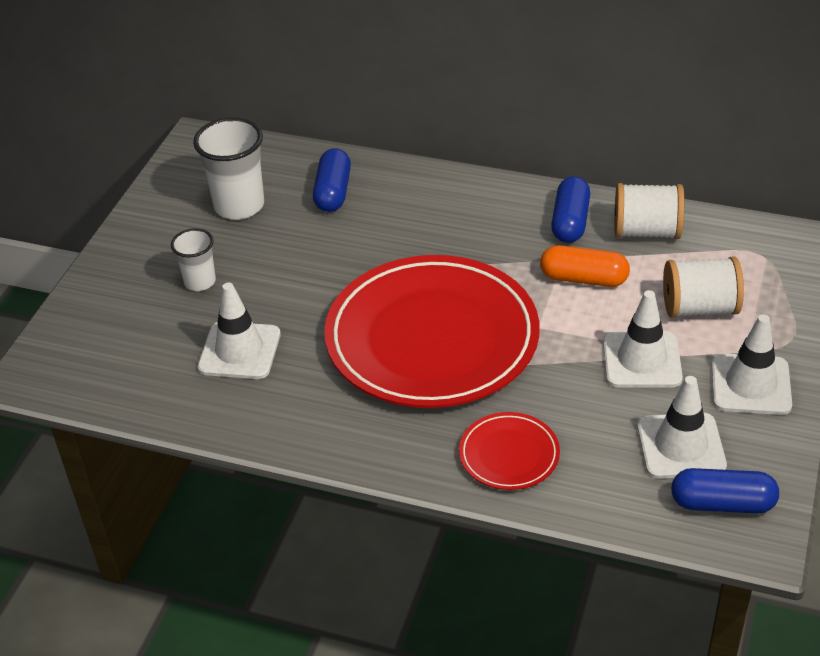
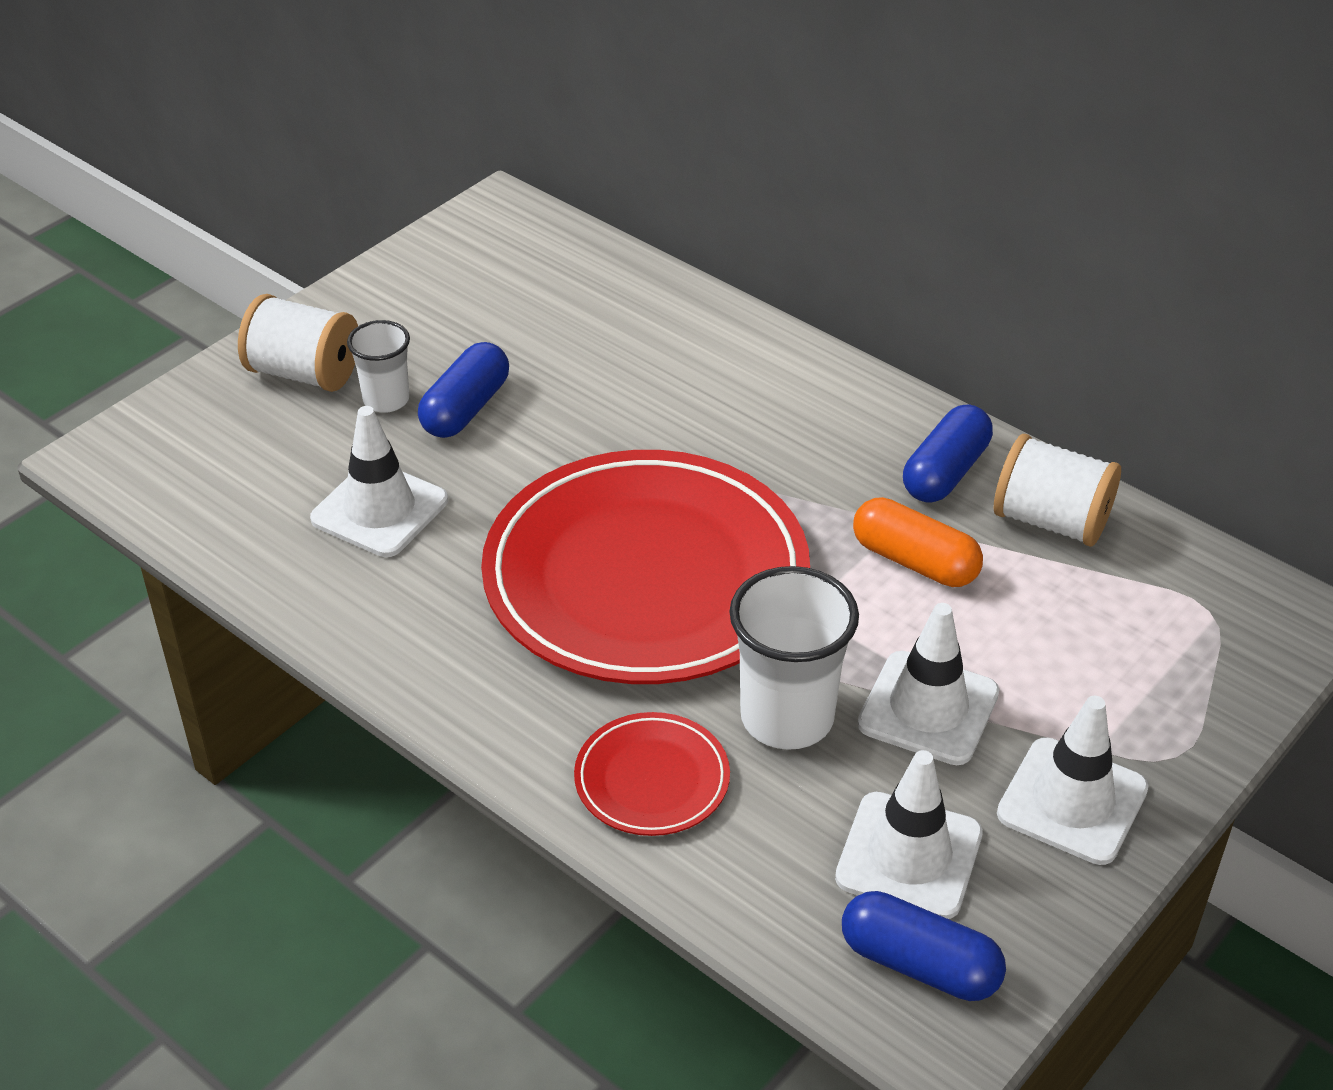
camera: 20 degrees right, 0 degrees up
white cup [193,117,264,220] -> white cup moved to [729,566,859,750]
blue capsule [313,148,351,212] -> blue capsule moved to [418,342,509,438]
white spool [663,256,744,318] -> white spool moved to [238,294,358,392]

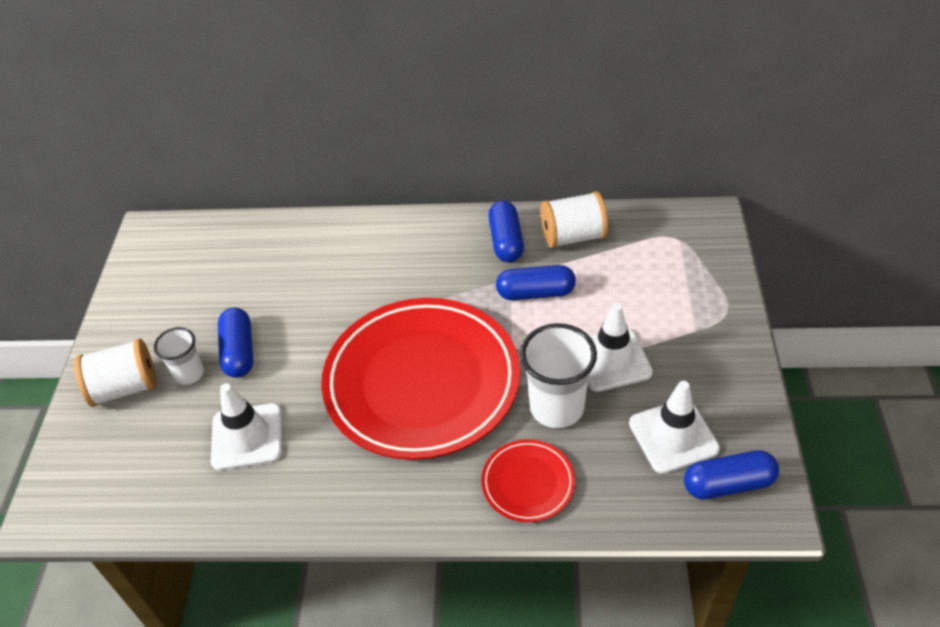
camera: 35 degrees left, 5 degrees up
orange capsule [853,497,983,587] -> blue capsule [496,265,576,300]
white traffic cone [997,696,1148,865] -> none

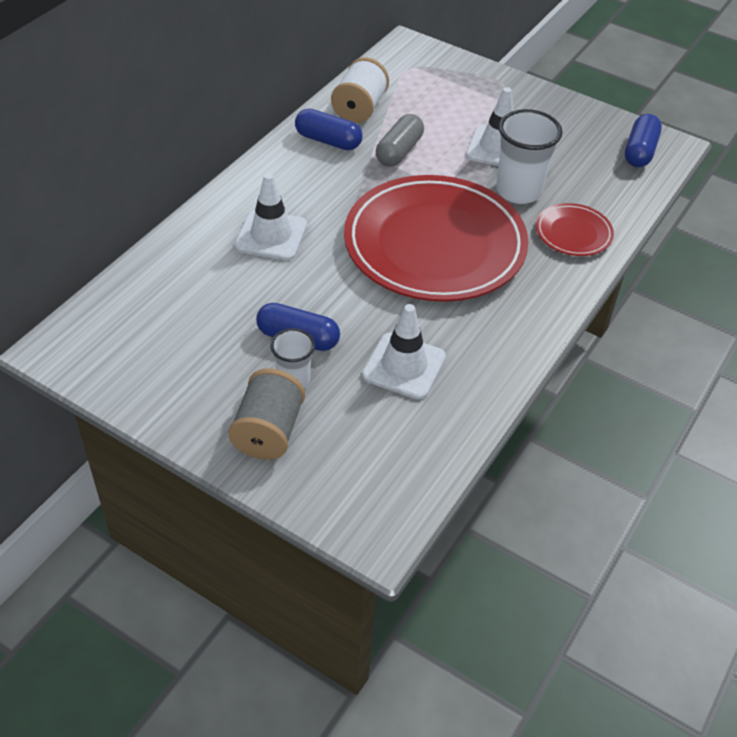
camera: 65 degrees left, 0 degrees up
white spool [74,338,157,407] -> grey spool [228,368,305,460]
blue capsule [496,265,576,300] -> grey capsule [376,114,424,167]
white traffic cone [629,381,720,474] -> white traffic cone moved to [234,173,307,261]

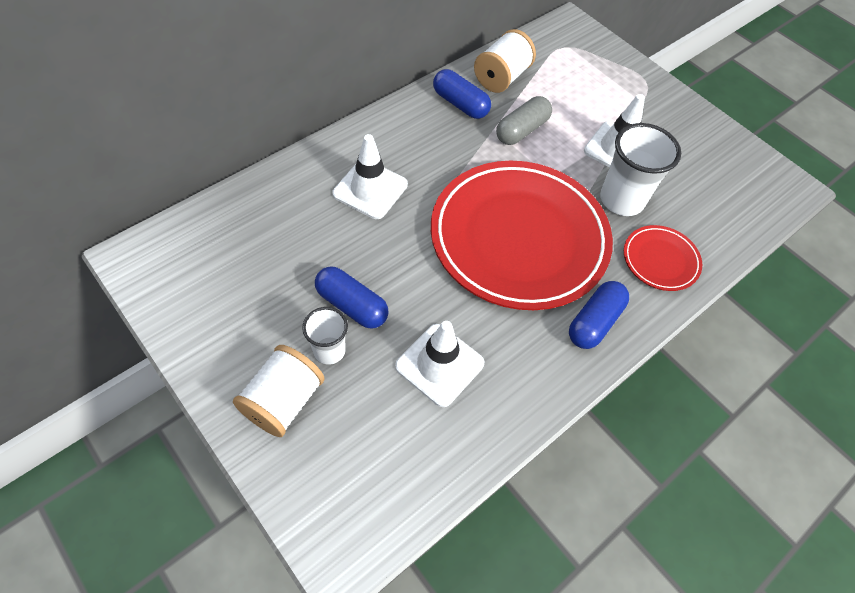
camera: 15 degrees right, 10 degrees up
grey spool [228,368,305,460] -> white spool [233,345,325,437]
blue capsule [625,114,662,167] -> blue capsule moved to [569,281,629,349]

